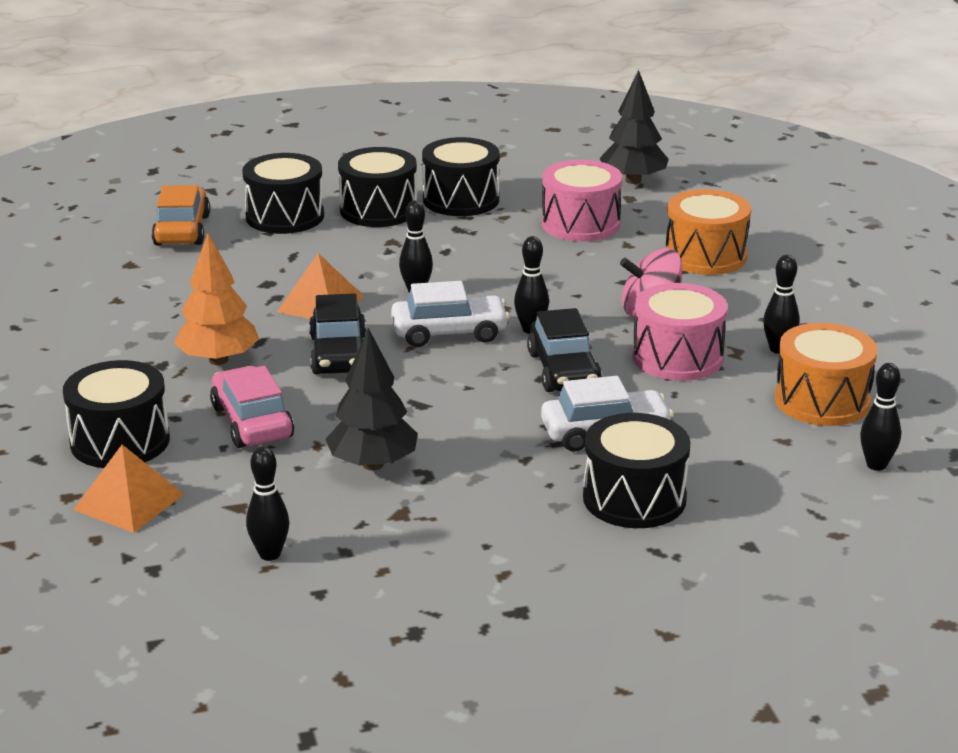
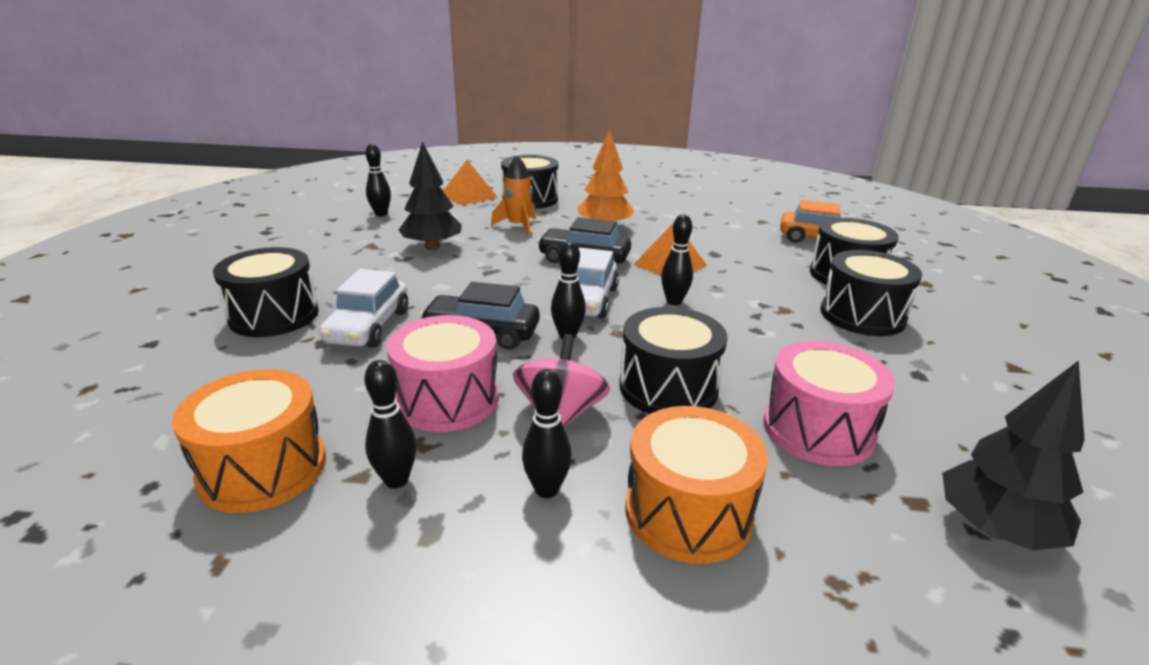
camera: 110 degrees right, 0 degrees up
pink car [210,366,294,448] -> orange rocket [491,155,536,236]
black drum [422,137,500,216] -> black drum moved to [619,307,727,414]
black bowling pin [860,363,901,471] -> black bowling pin moved to [522,369,572,498]

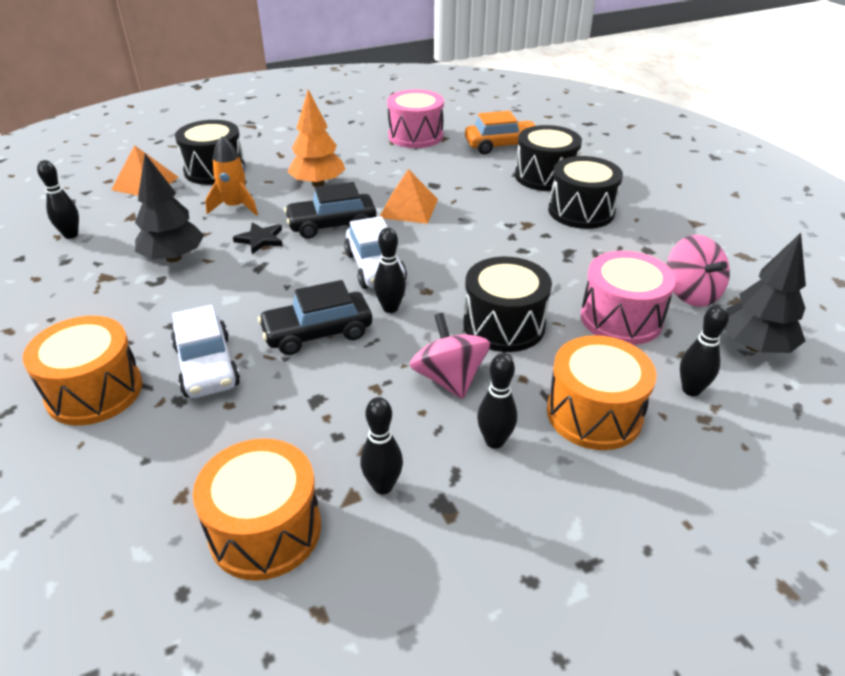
camera: 30 degrees left, 10 degrees up
black drum [213,247,319,337] -> orange drum [23,316,142,425]
pink drum [386,315,499,432] -> pink drum moved to [387,89,444,148]
black bowling pin [661,215,693,305] -> black bowling pin moved to [680,304,729,396]
none -> black star [233,222,283,254]
none -> pink spinning top [667,235,730,307]

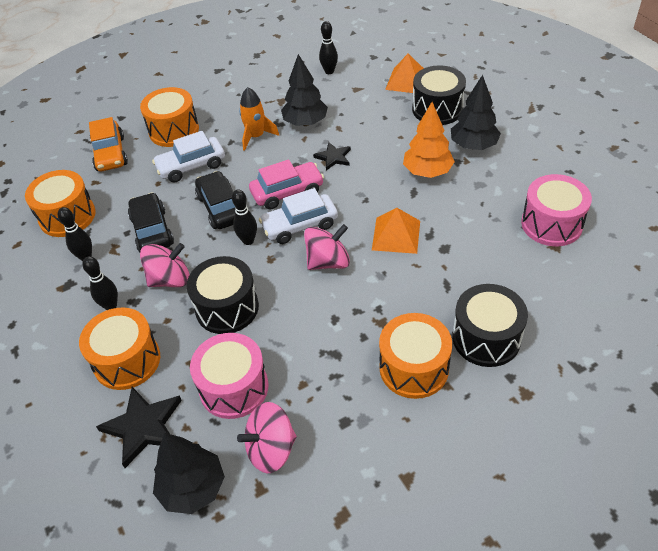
camera: 90 degrees right, 10 degrees up
orange rocket [205,136,258,216] -> orange rocket moved to [239,87,279,151]
black car [284,182,377,239] -> black car moved to [128,192,174,253]
orange car [465,111,536,154] -> orange car moved to [89,117,128,171]
black drum [548,156,623,229] -> orange drum [379,313,452,399]
black bowling pin [680,304,729,396] -> black star [96,387,182,468]
none -> pink car [249,159,324,210]
none -> pink spinning top [304,224,350,270]
none -> black tree [451,75,501,150]

